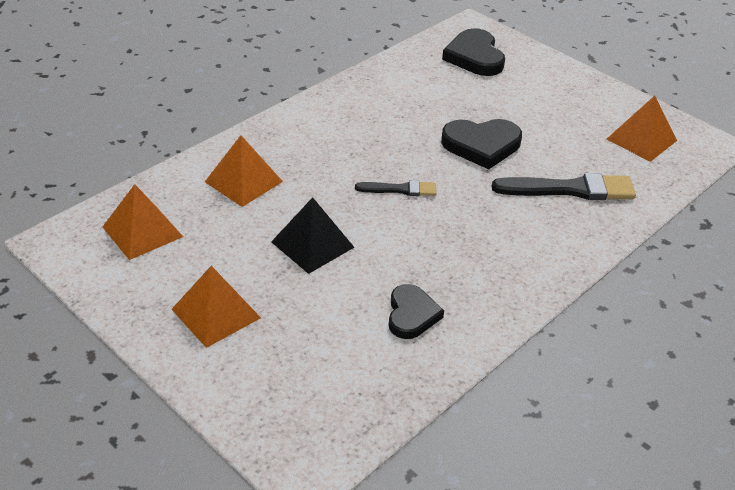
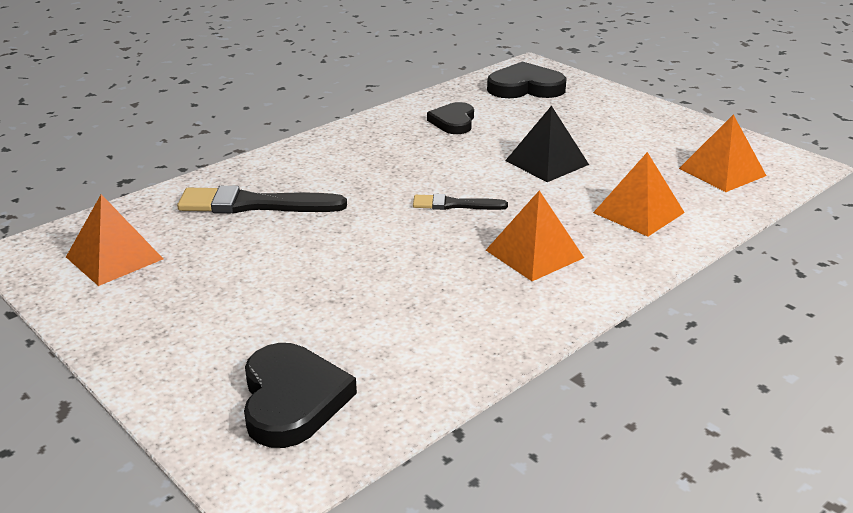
camera: 175 degrees left, 10 degrees down
orange pyramid [171,266,261,348] -> orange pyramid moved to [486,191,584,281]
black heart [441,119,522,169] -> black heart moved to [487,61,567,98]

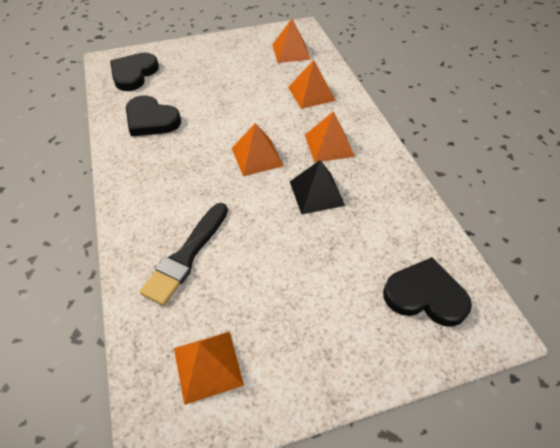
camera: 65 degrees left, 20 degrees up
black brush [413,194,508,210] -> orange pyramid [232,123,284,176]
black heart [427,102,474,134] -> black heart [126,95,181,136], size x1.50
black pyramid [505,106,589,182] -> black pyramid moved to [290,160,345,215]

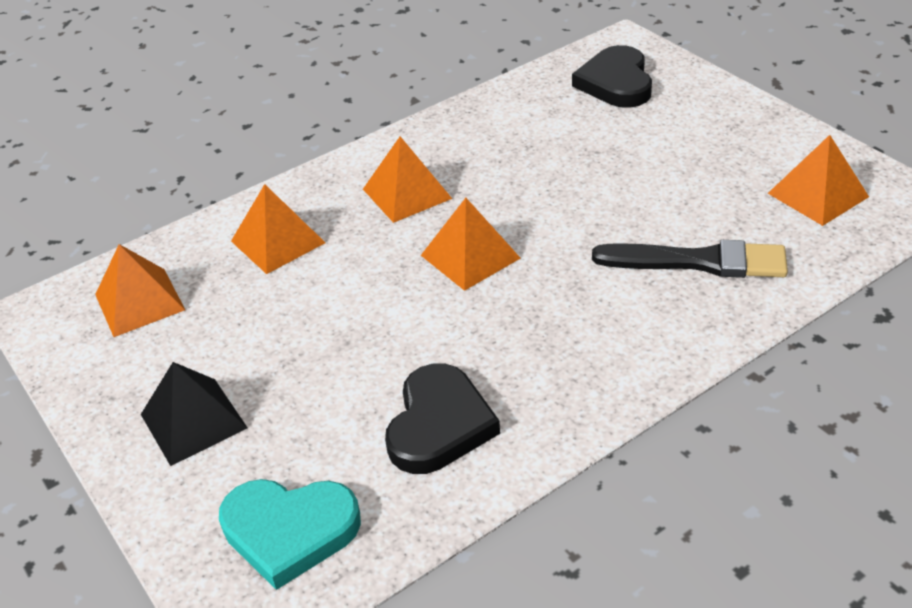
camera: 105 degrees left, 10 degrees down
black heart [110,53,159,91] -> turquoise heart [219,479,361,590]
black pyramid [290,160,345,215] -> black pyramid moved to [141,362,247,466]

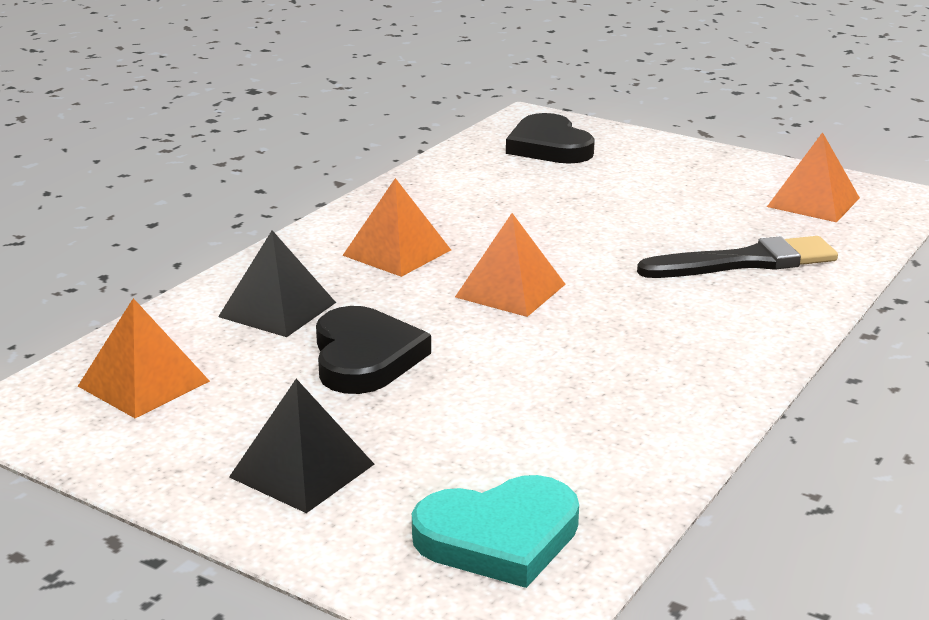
camera: 25 degrees left, 15 degrees down
orange pyramid [231,184,325,274] -> black pyramid [218,230,336,337]
black heart [385,364,500,474] -> black heart moved to [316,306,431,394]

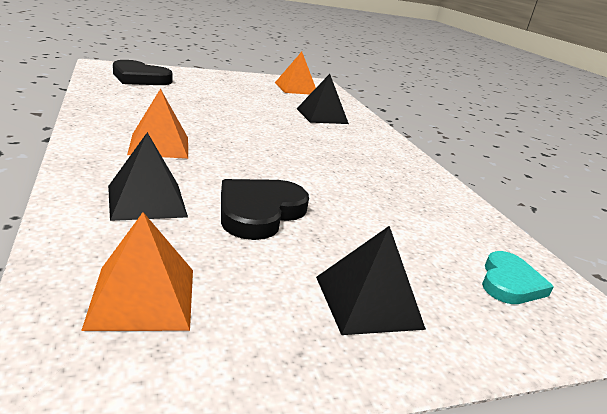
camera: 55 degrees left, 0 degrees up
black heart [316,306,431,394] -> black heart turned 90 degrees counterclockwise [221,179,309,240]
turquoise heart [412,475,579,588] -> turquoise heart [482,251,554,304], size x0.67
orange pyramid [455,213,566,317] -> none
black brush [637,236,838,278] -> black pyramid [297,74,349,124]

